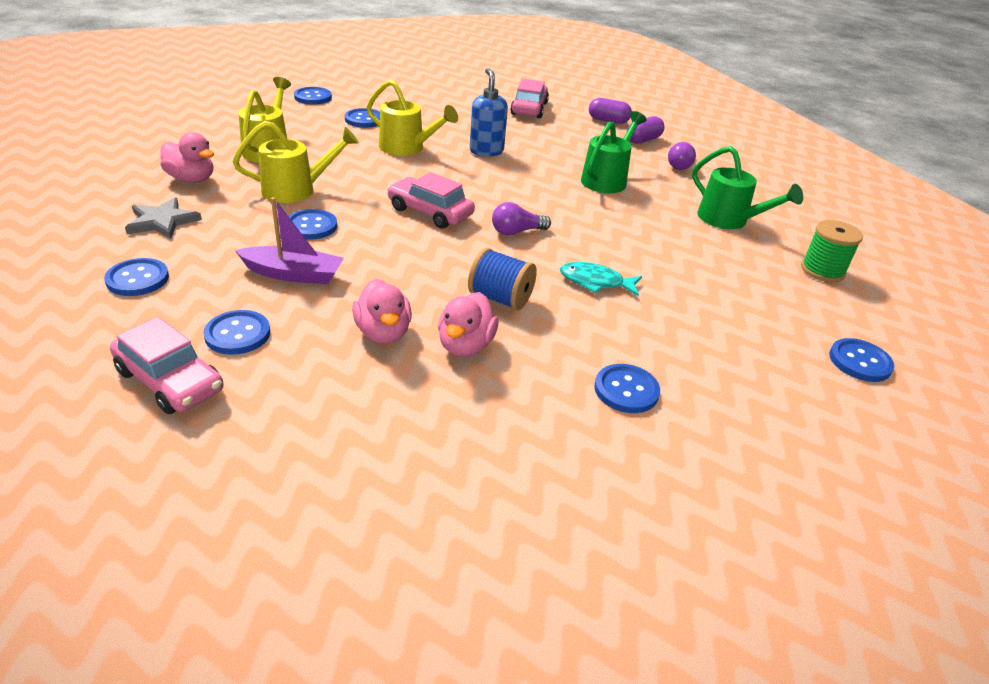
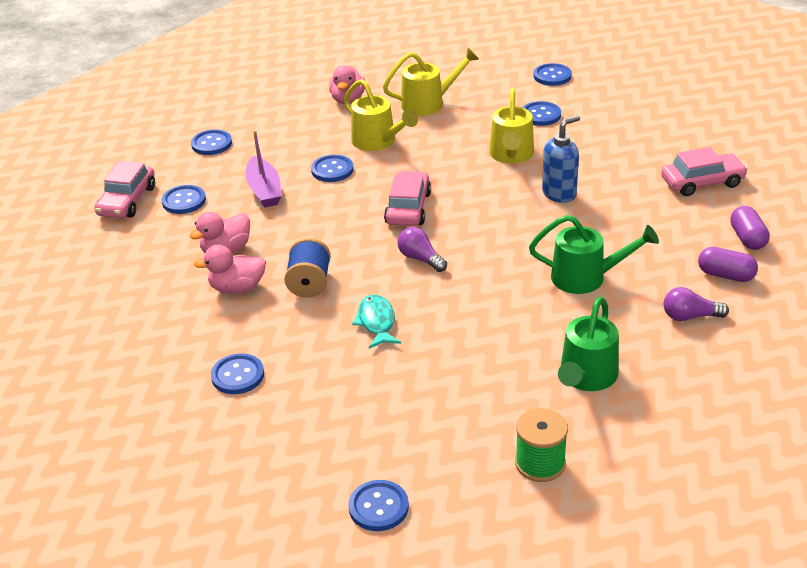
camera: 70 degrees right, 0 degrees up
grey star [125,198,202,239] -> none

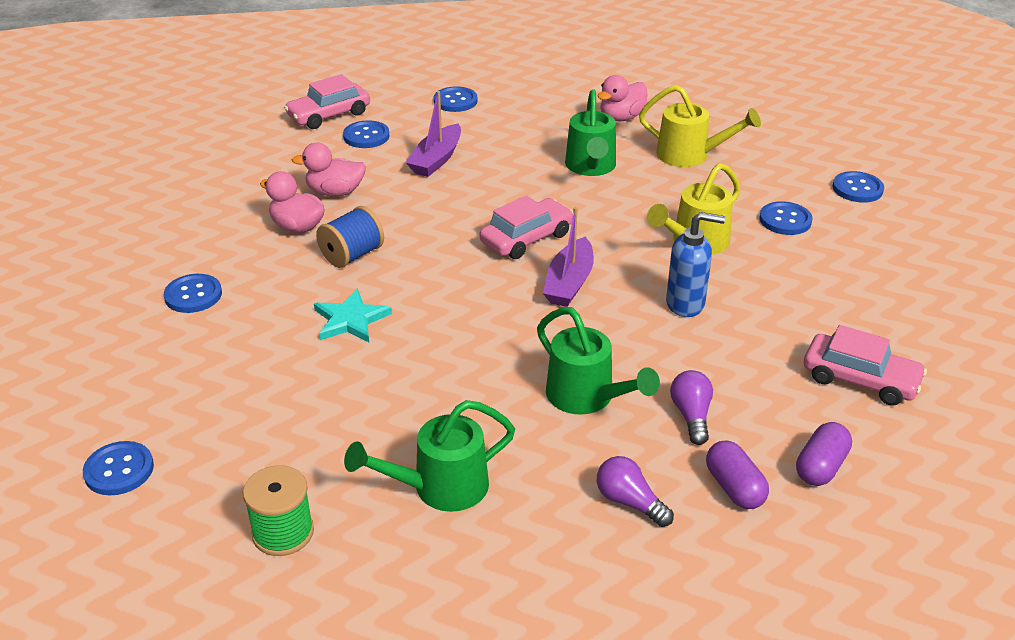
camera: 40 degrees right, 0 degrees up
blue button [311,155,353,182] -> none
yellow watering can [344,79,418,151] -> green watering can [565,89,616,176]
turquoise fish [352,295,401,349] -> turquoise star [314,288,392,342]
purple light bulb [397,227,447,272] -> purple light bulb moved to [670,370,713,445]
none -> purple boat [543,207,594,307]

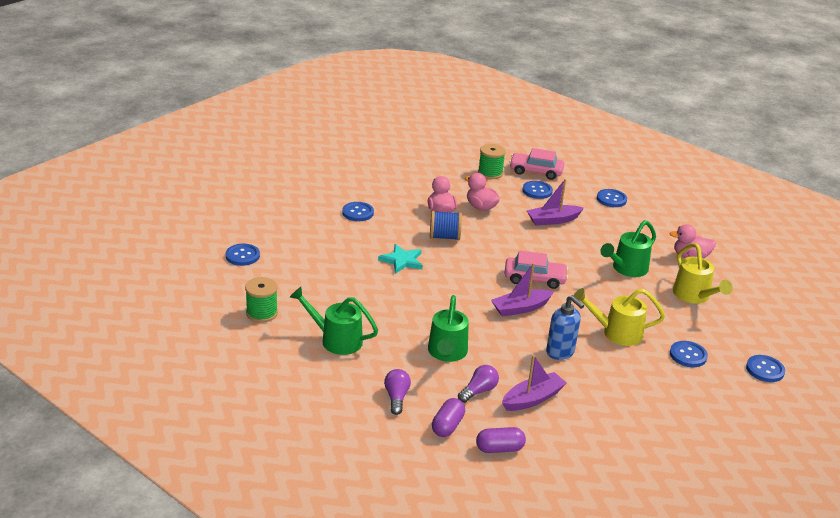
camera: 45 degrees right, 5 degrees down
pink car [804,325,927,406] -> none
none -> green spool [478,144,506,179]
none -> purple boat [502,355,567,411]

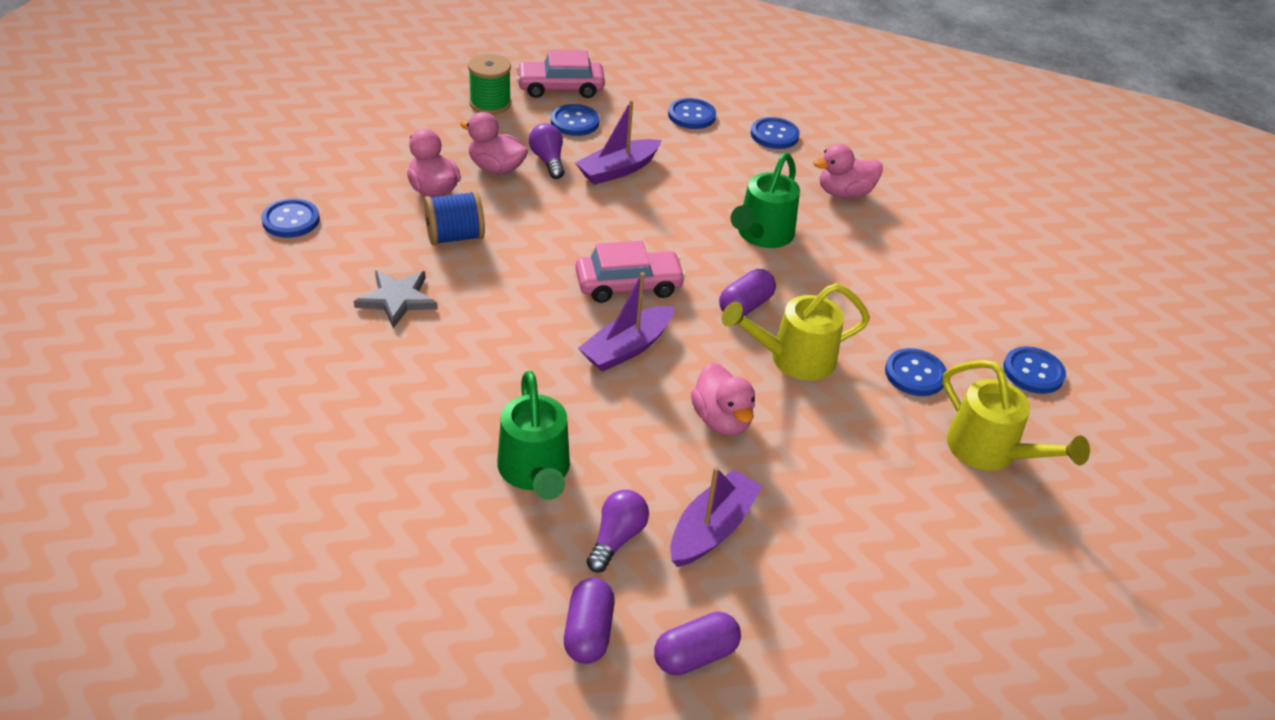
camera: 20 degrees left, 10 degrees up
blue button [226,244,260,266] -> blue button moved to [751,117,800,149]
green spool [245,277,278,323] -> none
green watering can [290,287,378,355] -> none
turquoise star [378,244,423,274] -> grey star [354,270,438,328]
purple light bulb [384,369,411,415] -> purple light bulb moved to [529,123,564,179]
blue soap dispenser [546,295,584,360] -> pink duck [691,363,755,435]
yellow watering can [673,243,733,304] -> yellow watering can moved to [942,360,1090,470]
none -> purple capsule [719,269,776,316]

